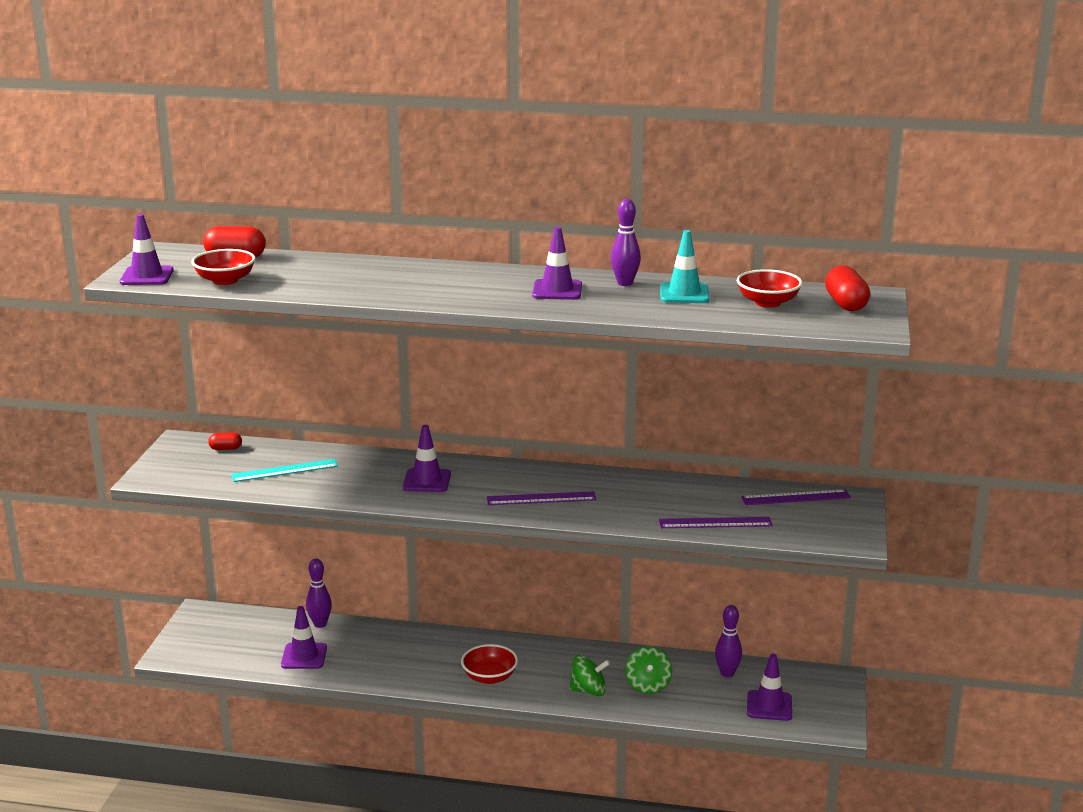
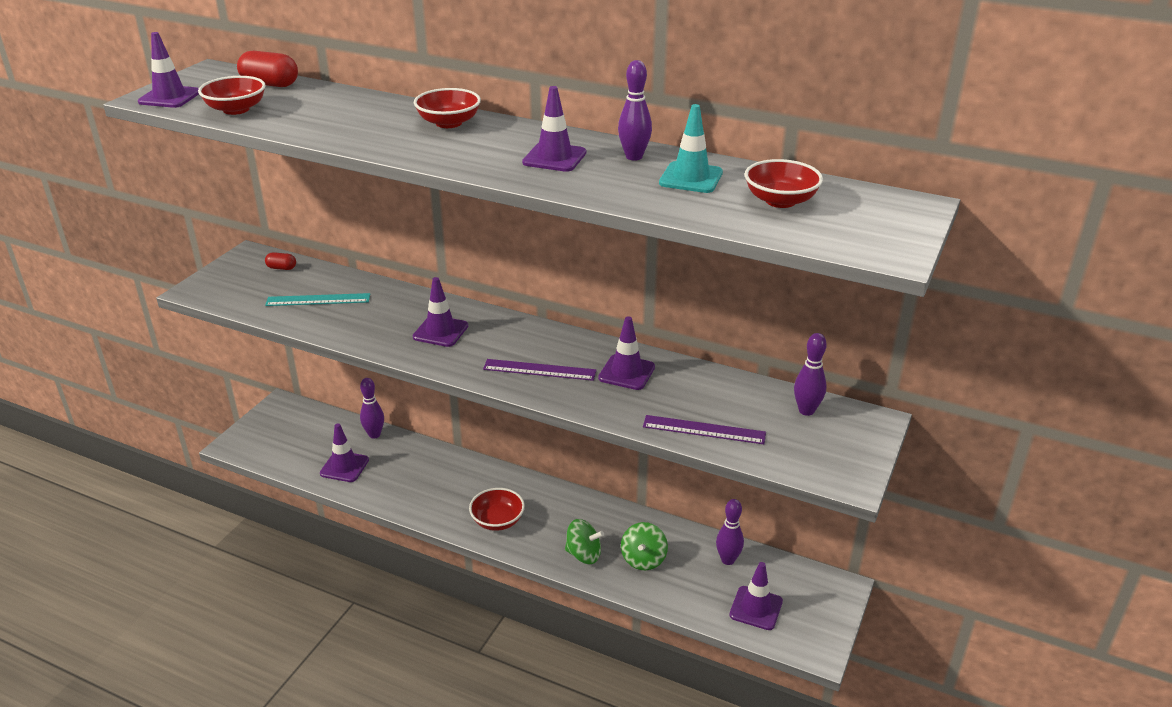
camera: 15 degrees right, 10 degrees up
purple ruler [741,489,851,505] -> purple bowling pin [794,333,827,416]
red capsule [825,265,870,311] -> none
none -> red bowl [414,88,481,128]
none -> purple traffic cone [598,316,655,390]

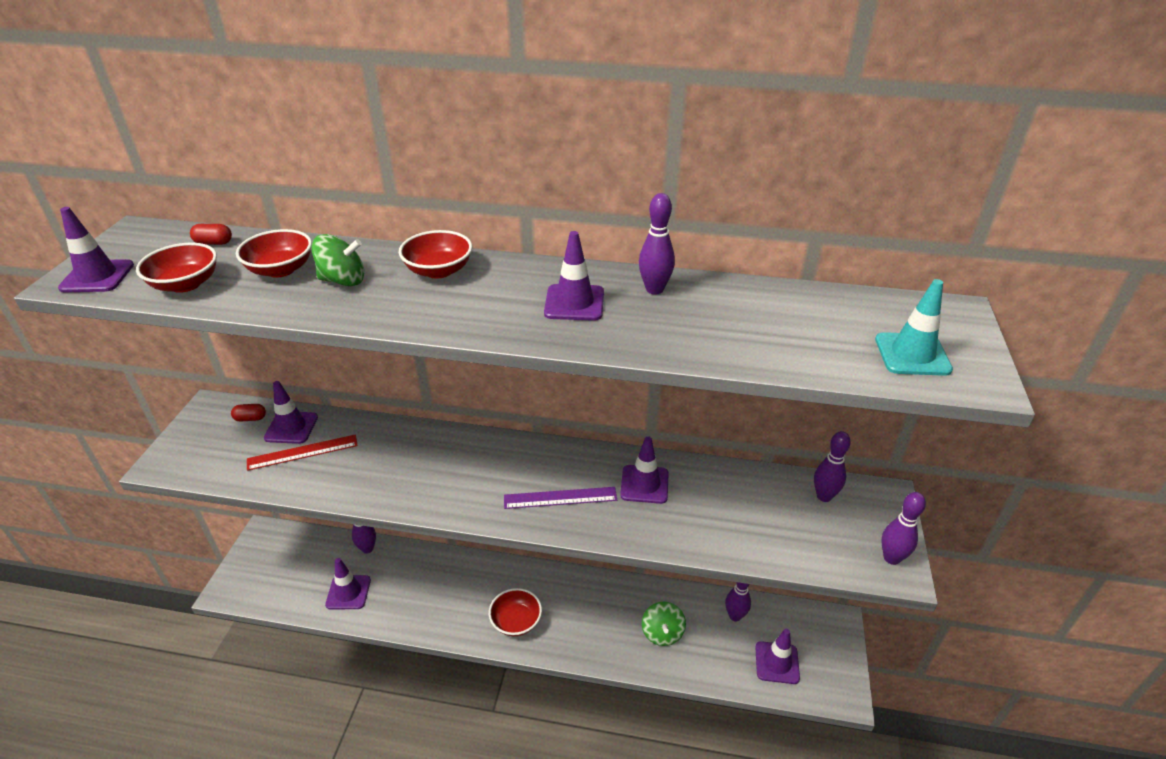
camera: 15 degrees left, 5 degrees up
red capsule [237,51,298,87] -> red capsule [190,224,232,245], size x0.57
turquoise ruler [265,293,370,306] -> red ruler [247,434,358,471]
purple traffic cone [413,277,468,347] -> purple traffic cone moved to [264,381,318,444]
green spinning top [565,519,604,564] -> green spinning top moved to [312,234,364,286]
purple ruler [643,415,766,444] -> none
turquoise traffic cone [659,104,723,193] -> turquoise traffic cone moved to [875,279,953,376]
red bowl [744,159,823,208] -> red bowl moved to [236,229,312,278]
none -> purple bowling pin [881,492,926,565]

